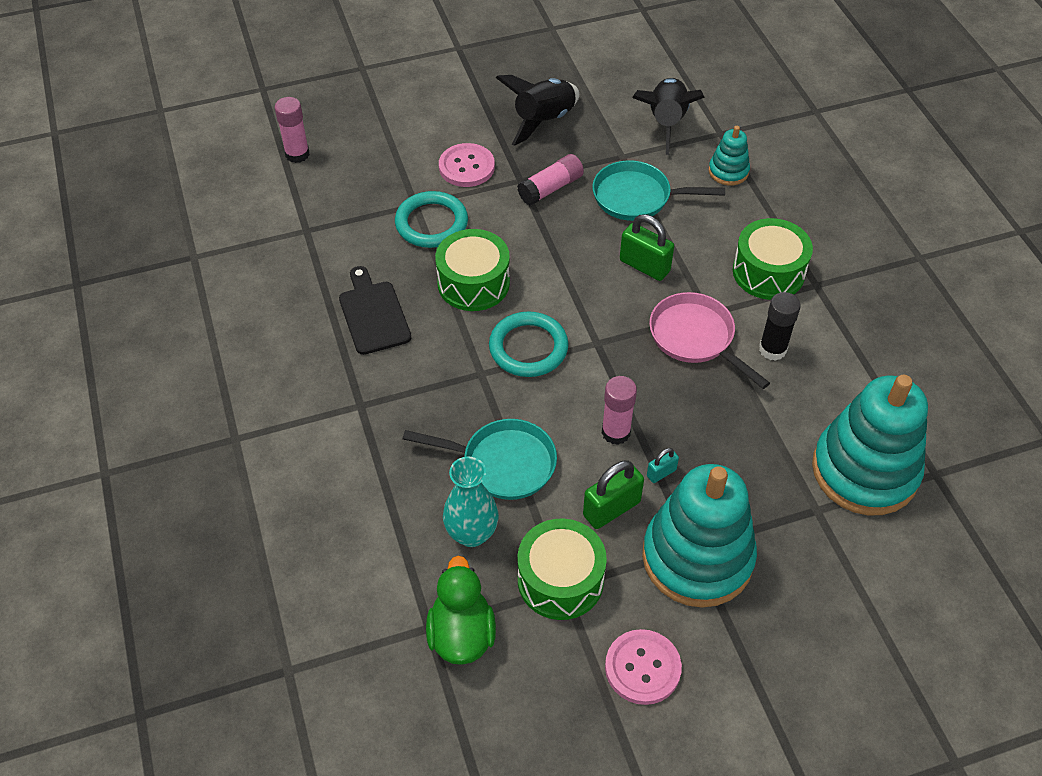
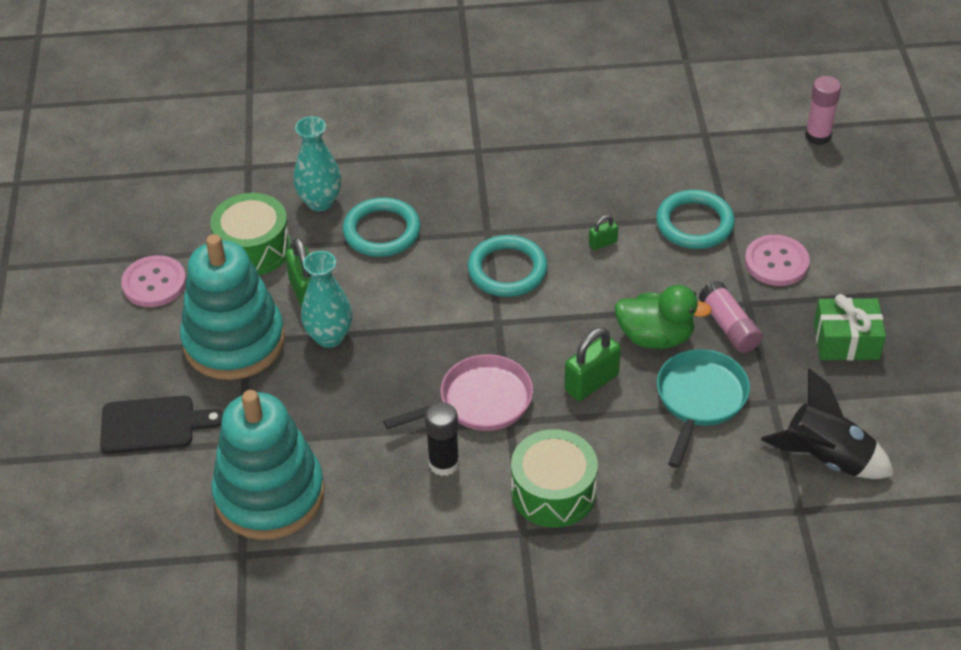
camera: 105 degrees right, 5 degrees down
black cutting board [339,266,411,355] -> black cutting board moved to [100,396,224,454]
turquoise pan [403,419,557,500] -> turquoise ring [343,197,421,257]
green duck [426,556,496,665] -> green duck moved to [614,285,712,349]
green drum [435,229,510,311] -> green padlock [589,215,618,250]
black rocket [496,75,579,146] -> green gift [814,294,886,361]
pink glue stick [601,376,637,445] -> none
turquoise padlock [647,448,679,483] -> turquoise vase [301,251,353,348]
turquoise stacking toy [709,126,750,186] -> none

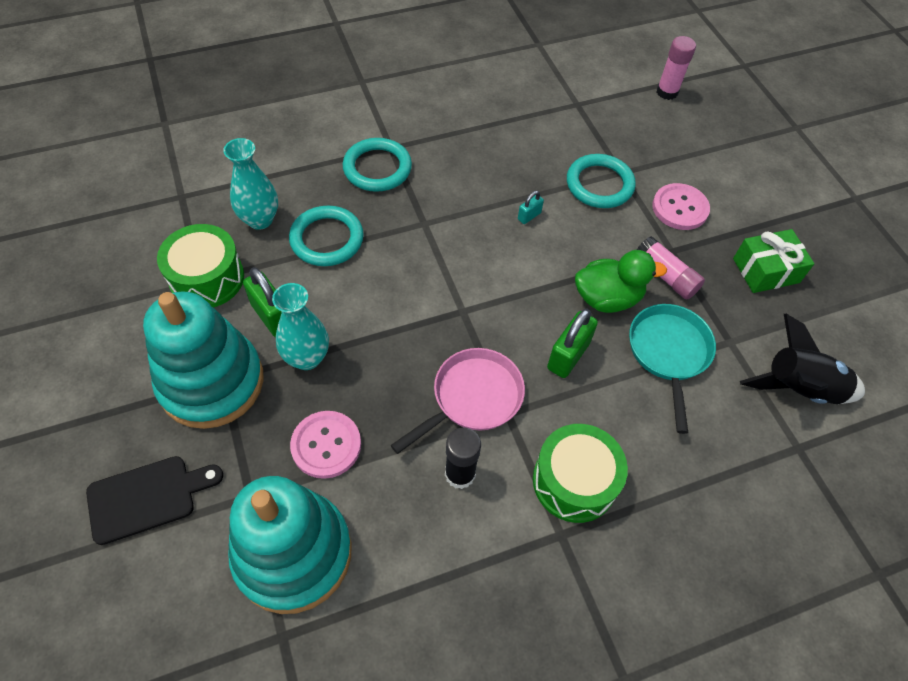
camera: 20 degrees left, 10 degrees up
pink button [121,255,186,307] -> pink button moved to [290,411,361,479]
turquoise ring [468,235,548,297] -> turquoise ring moved to [343,138,412,192]
green padlock [589,215,618,250] -> turquoise padlock [518,191,544,224]

